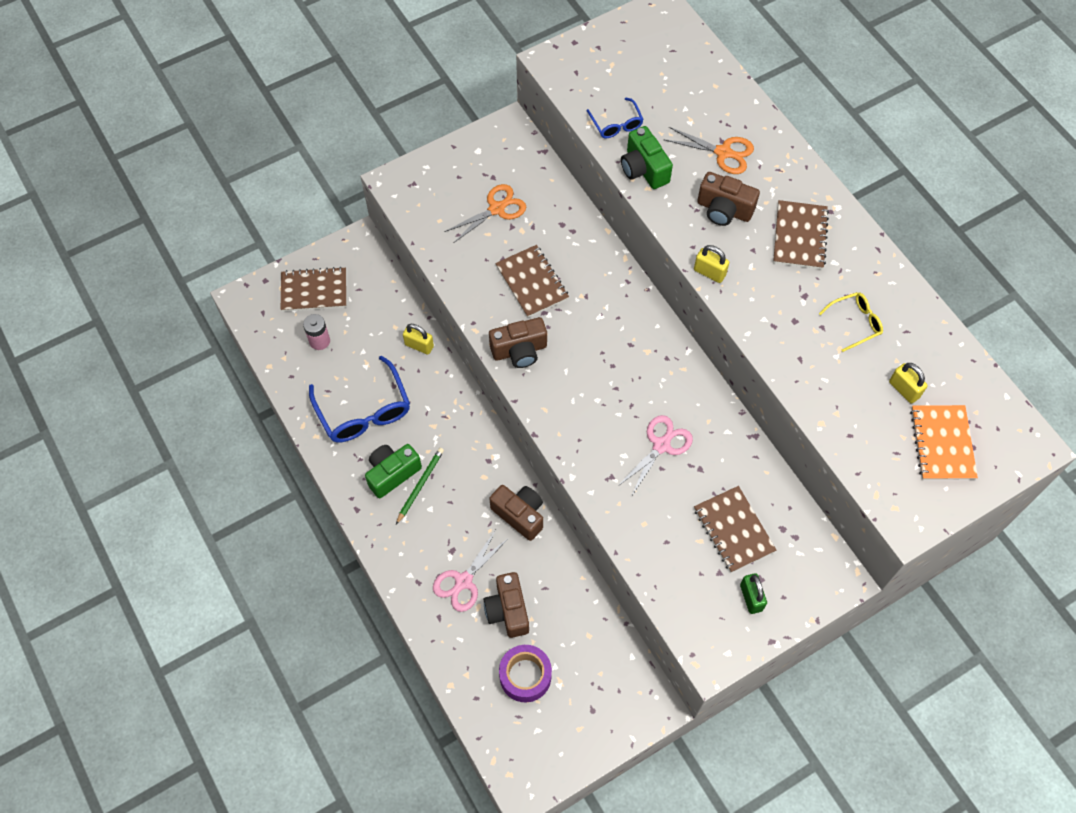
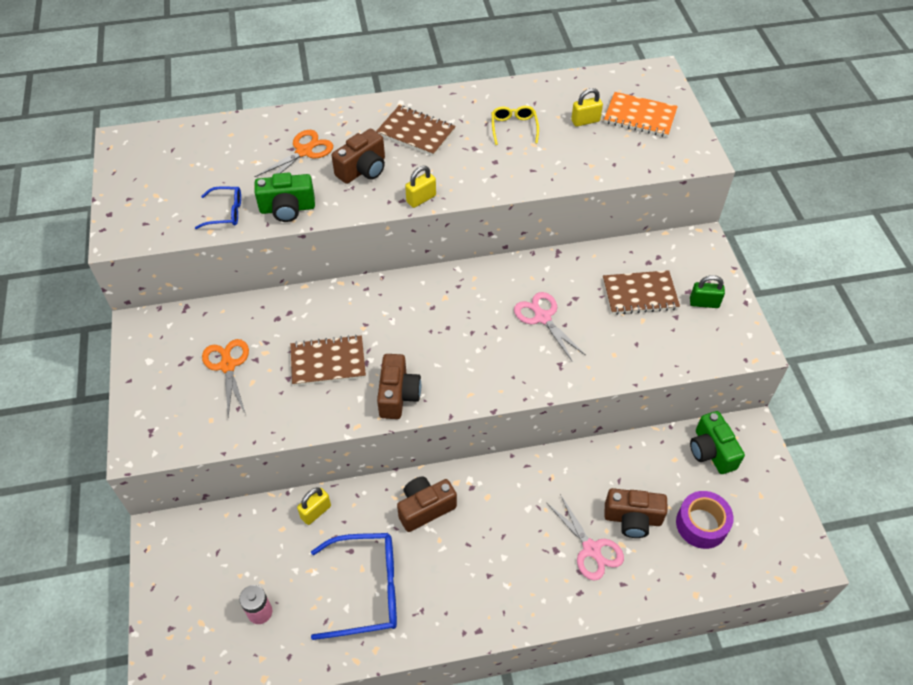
camera: 70 degrees left, 10 degrees down
brown notebook [281,267,346,311] -> none
green camera [365,444,422,498] -> green camera moved to [690,411,745,474]
green pencil [396,448,444,524] -> none
brown camera [490,485,543,541] -> brown camera moved to [397,476,457,532]

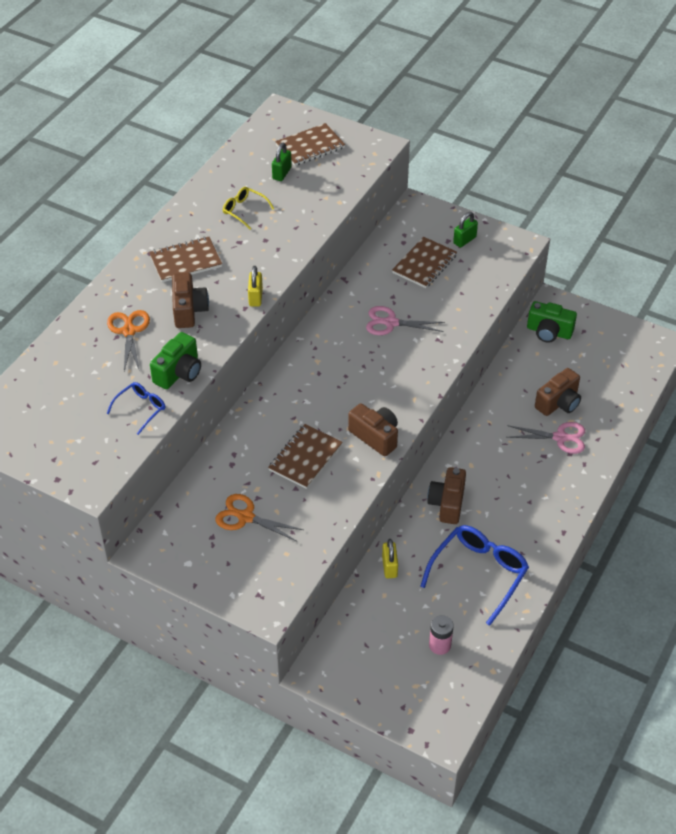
camera: 50 degrees left, 5 degrees down
yellow padlock [571,88,603,127] -> green padlock [272,143,292,181]
orange notebook [604,92,678,137] -> brown notebook [275,123,345,166]
purple tape [676,491,733,549] -> none

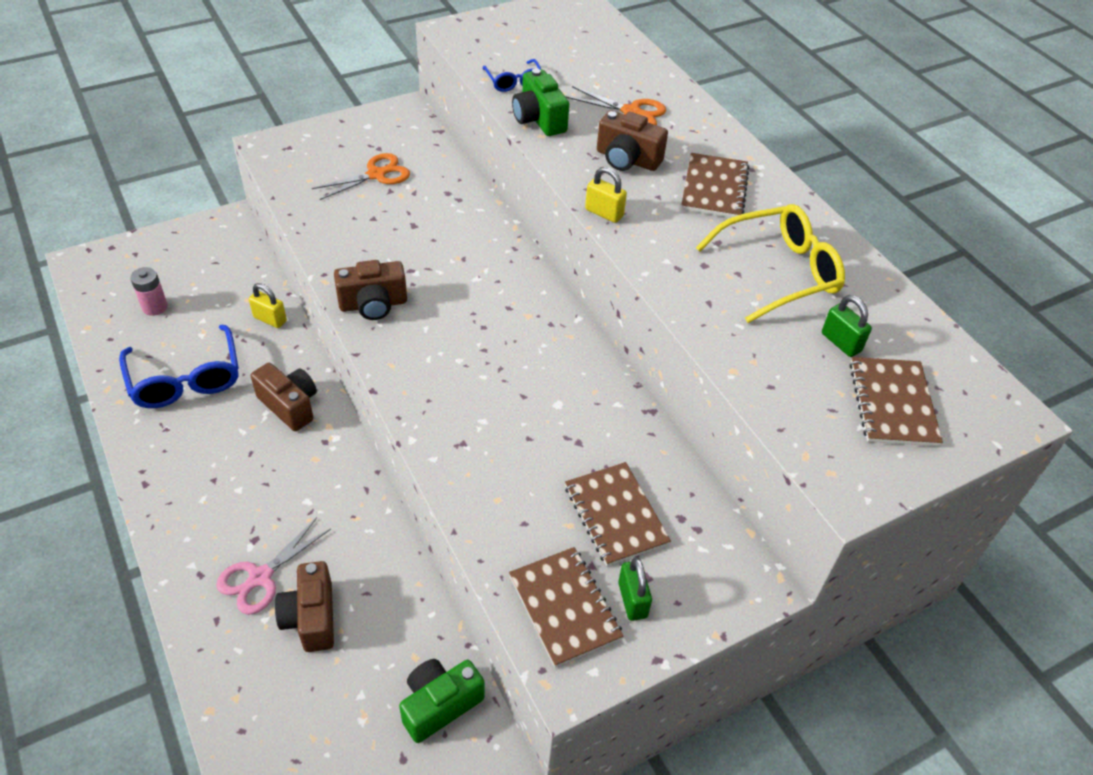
camera: 120 degrees right, 0 degrees up
yellow glasses [223,187,274,230] -> yellow glasses [696,204,845,323], size x1.87
brown notebook [268,424,343,489] -> brown notebook moved to [509,547,623,667]
pink scissors [366,306,445,335] -> none

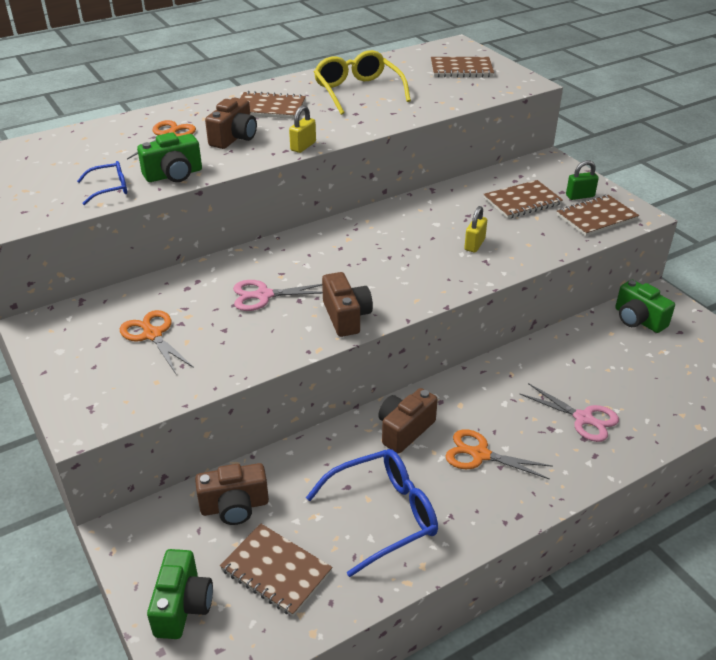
camera: 90 degrees left, 10 degrees down
pink battery [130,267,168,316] -> brown notebook [220,523,332,616]
yellow padlock [249,283,287,328] -> yellow padlock moved to [464,206,487,252]
brown camera [275,561,334,652] -> brown camera moved to [195,463,269,525]
green padlock [822,295,872,357] -> none
none -> green camera [147,549,213,639]
none -> pink scissors [233,280,323,311]
none -> orange scissors [445,429,553,479]

